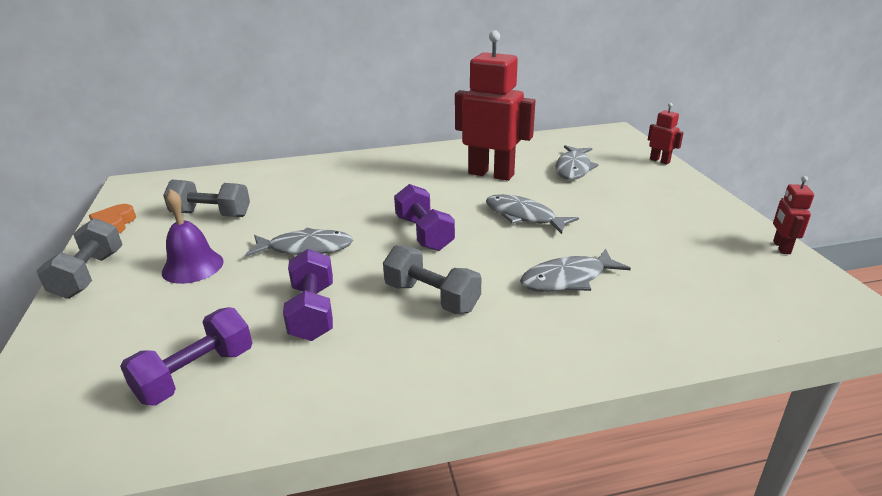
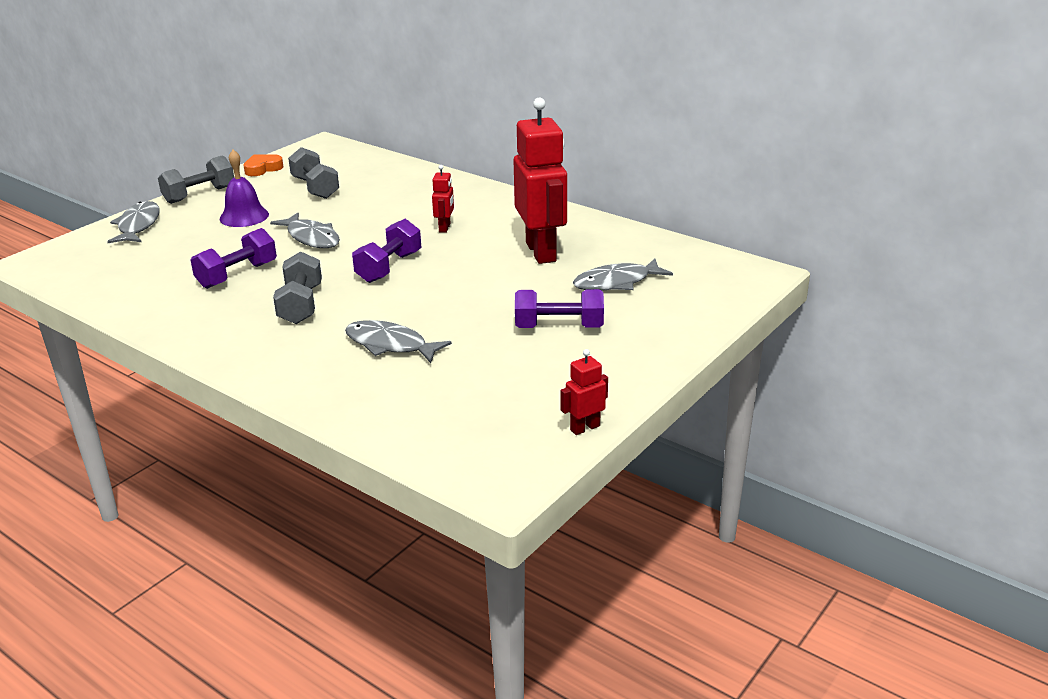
camera: 50 degrees right, 0 degrees up
purple dumbbell [120,307,252,406] -> purple dumbbell moved to [515,289,604,328]
grey fish [486,194,579,234] -> grey fish moved to [107,201,160,243]
red robot [648,103,684,165] -> red robot moved to [432,165,454,233]

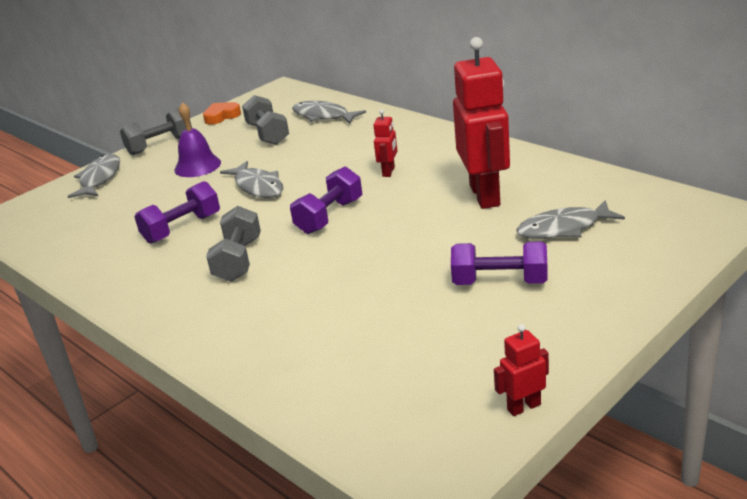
camera: 10 degrees right, 0 degrees up
grey fish [345,320,452,363] -> grey fish moved to [292,101,366,124]

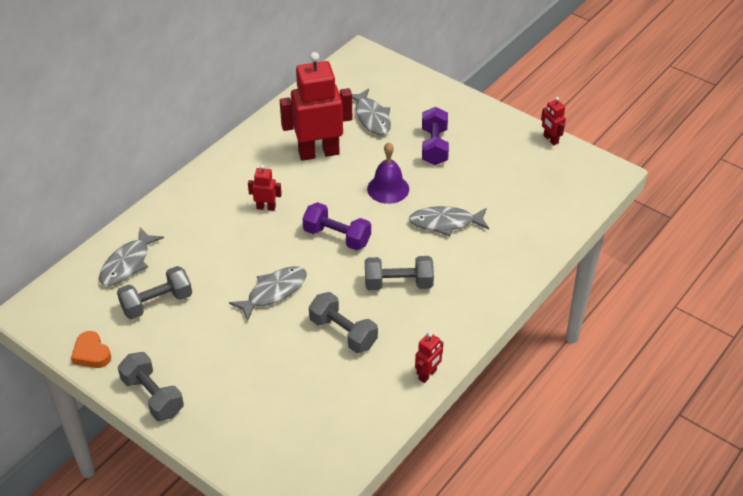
camera: 100 degrees left, 15 degrees up
grey fish [67,154,120,198] -> grey fish moved to [409,206,489,236]
purple dumbbell [134,181,220,244] -> grey dumbbell [309,292,378,353]
purple bell [174,102,221,177] -> purple bell moved to [367,142,409,204]
none -> red robot [415,332,443,383]

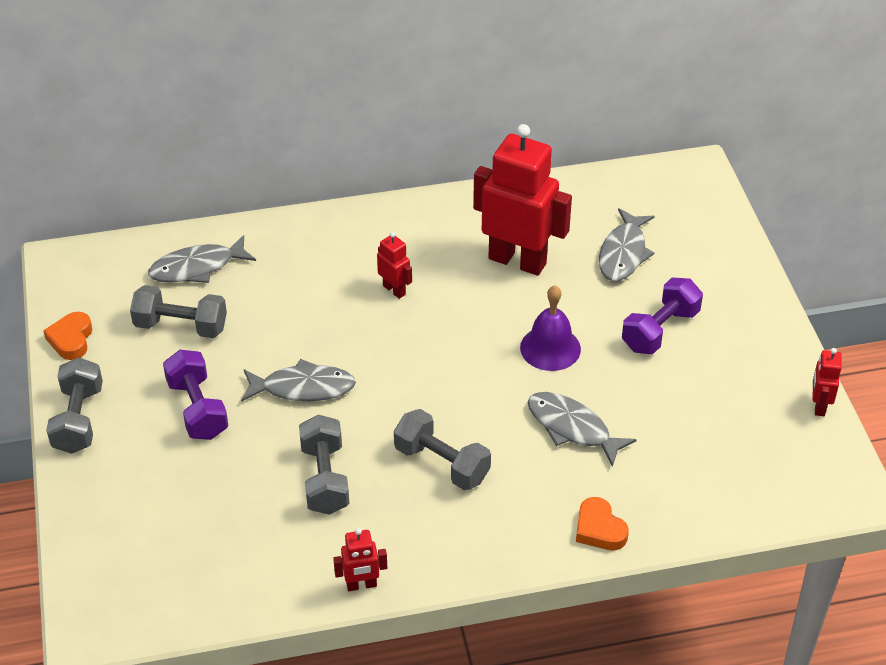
camera: 40 degrees right, 0 degrees up
purple dumbbell [302,202,371,251] -> purple dumbbell moved to [163,350,228,440]
none -> orange heart [576,497,629,550]

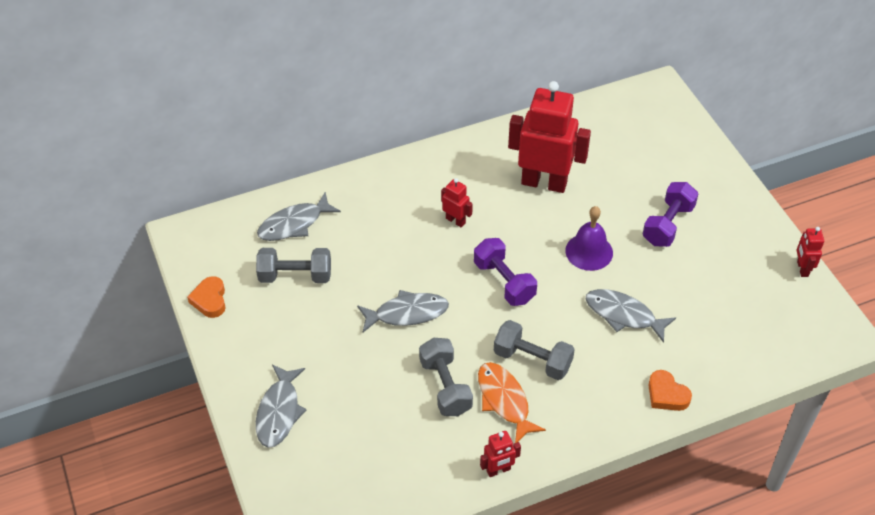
camera: 10 degrees left, 5 degrees up
grey dumbbell [46,357,103,454] -> none
purple dumbbell [163,350,228,440] -> purple dumbbell moved to [474,238,537,306]
grey fish [599,208,655,281] -> grey fish moved to [256,364,307,448]
none -> orange fish [478,362,546,443]

